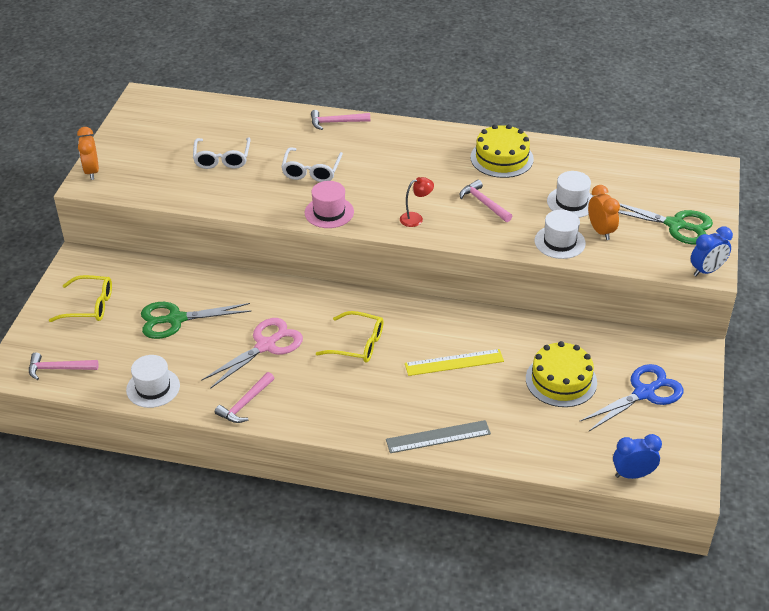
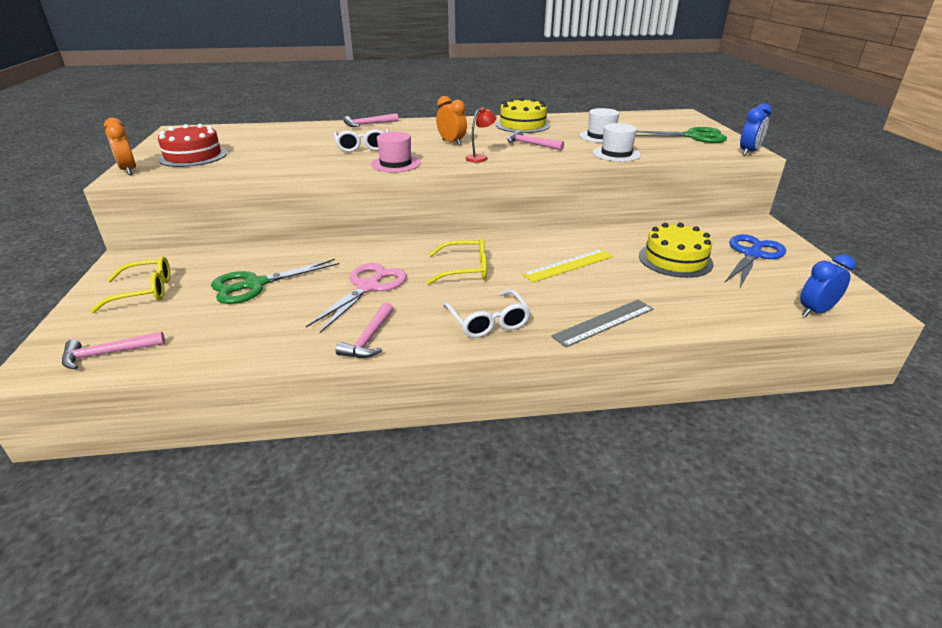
camera: 20 degrees left, 10 degrees down
white hat [126,355,180,408] -> none
white glasses [193,138,251,169] -> white glasses moved to [443,289,531,338]
orange clock [588,185,620,240] -> orange clock moved to [436,96,467,146]
none -> red cake [158,124,227,167]

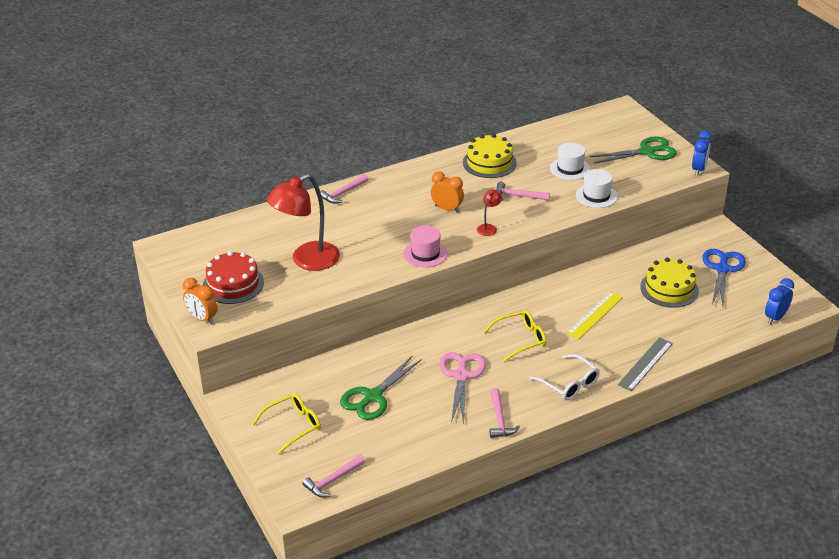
camera: 20 degrees left, 5 degrees up
white glasses [334,129,389,152] -> none
none -> red lamp [266,174,340,271]

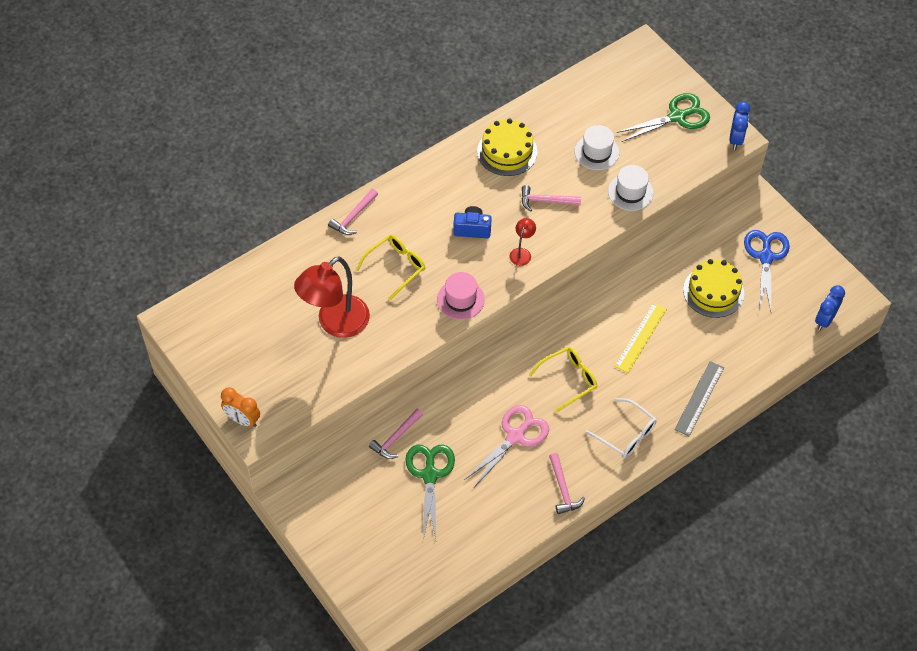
camera: 10 degrees left, 20 degrees up
red cake [203,251,264,304] -> none
yellow glasses [252,393,321,455] -> yellow glasses moved to [356,235,425,300]
pink hammer [302,455,366,498] -> pink hammer moved to [369,409,423,459]
green scissors [340,355,422,420] -> green scissors turned 150 degrees clockwise [405,444,455,540]
orange clock [431,172,464,213] -> blue camera [453,206,492,238]
pink scissors [439,352,486,424] -> pink scissors turned 45 degrees clockwise [464,405,549,487]

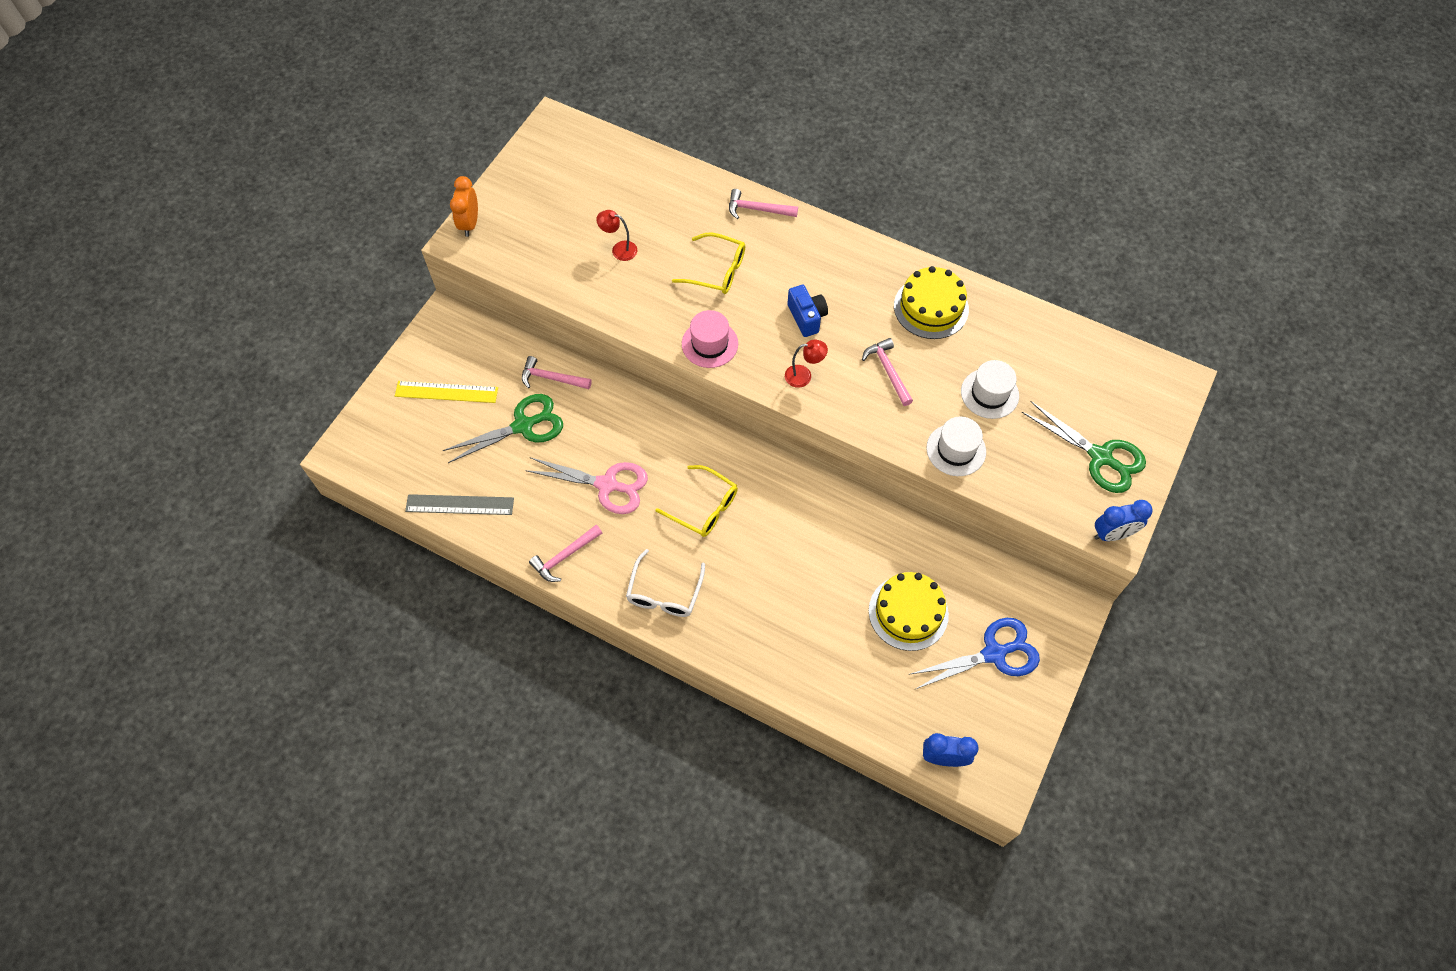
camera: 65 degrees right, 5 degrees up
red lamp [294,257,370,338] -> red lamp [596,210,637,261], size x0.44
yellow ruler [614,302,667,373] -> yellow ruler moved to [395,381,498,403]
grey ruler [674,361,724,436] -> grey ruler moved to [405,494,514,515]

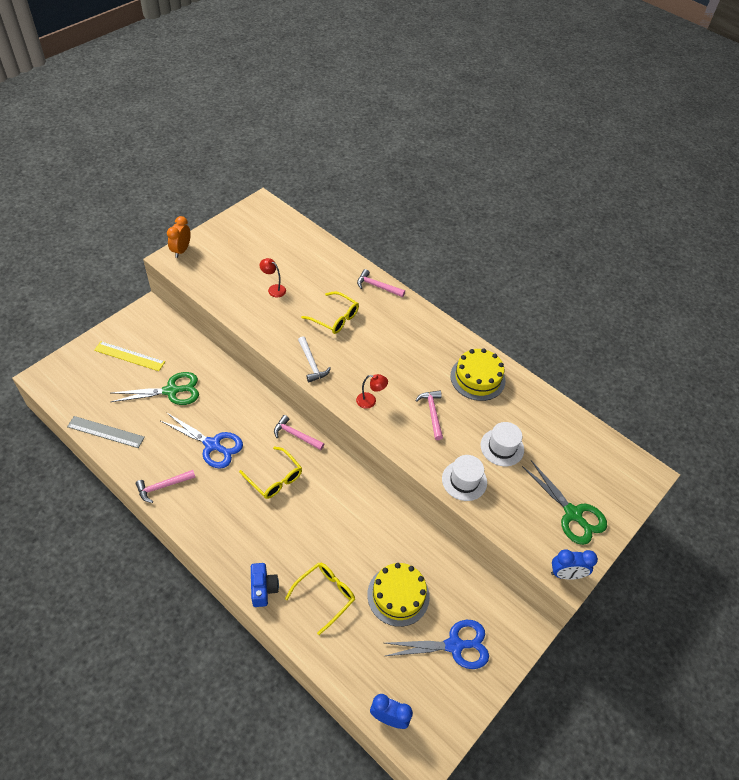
camera: 10 degrees right, 10 degrees down
pink hammer [522,356,592,389] -> pink hammer moved to [274,415,324,450]
pink scissors [525,457,648,514] -> blue scissors [161,413,243,468]
white glasses [626,549,705,617] -> none
pink hat [682,310,738,368] -> white hammer [298,336,331,382]
blue camera [787,285,828,337] -> blue camera moved to [251,563,279,607]
none -> yellow glasses [285,562,355,635]

